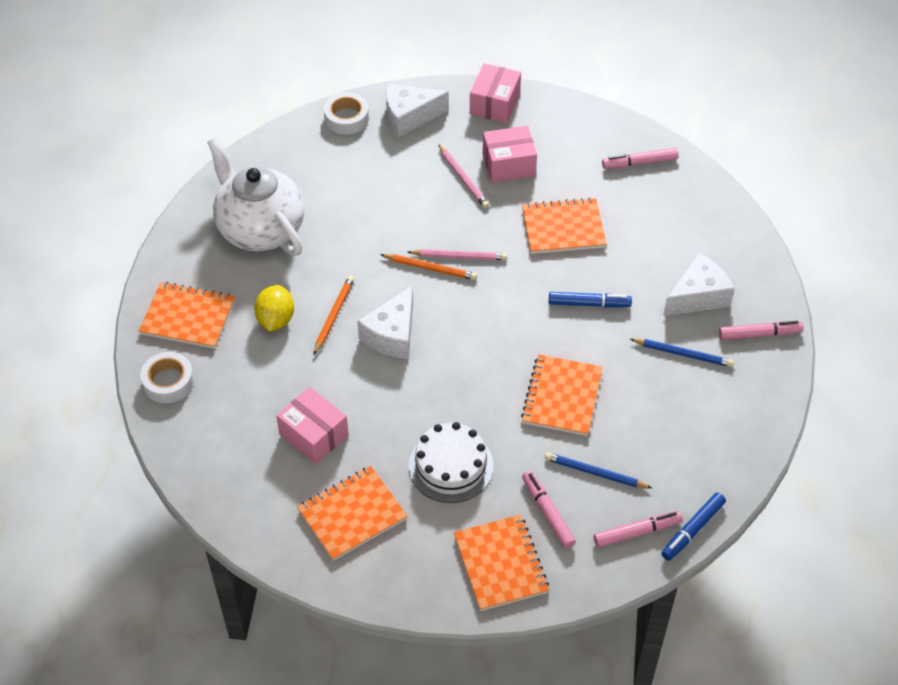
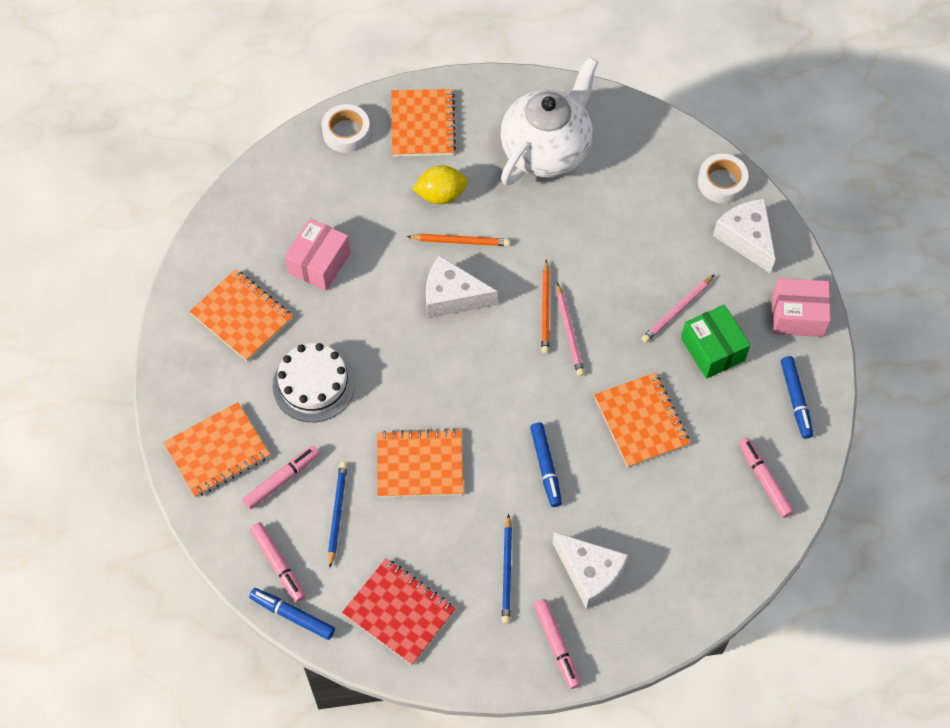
camera: 75 degrees right, 10 degrees up
pink box [483,126,537,183] -> green box [681,305,750,379]
none -> red notebook [342,558,456,665]
none -> blue marker [781,356,813,439]

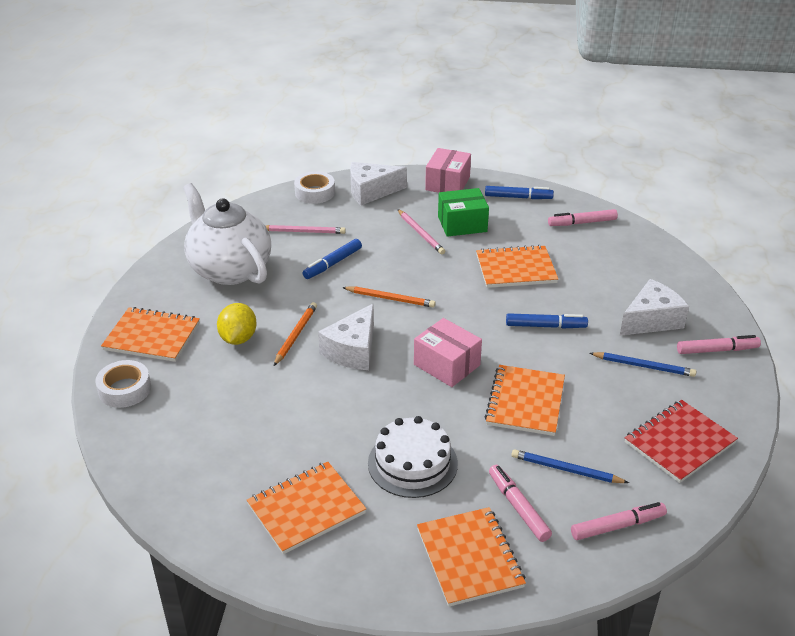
camera: 75 degrees left, 25 degrees down
blue marker [249,588,335,640] -> blue marker moved to [303,239,362,279]
pink box [285,218,351,291] -> pink box moved to [414,318,482,387]
pink pencil [557,282,584,376] -> pink pencil moved to [266,225,346,234]

